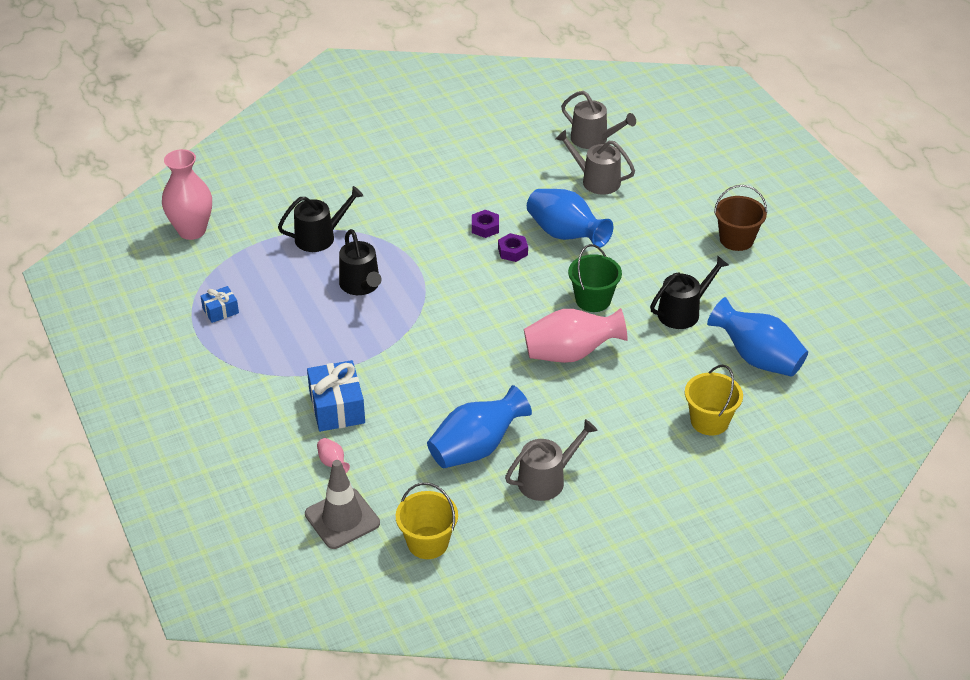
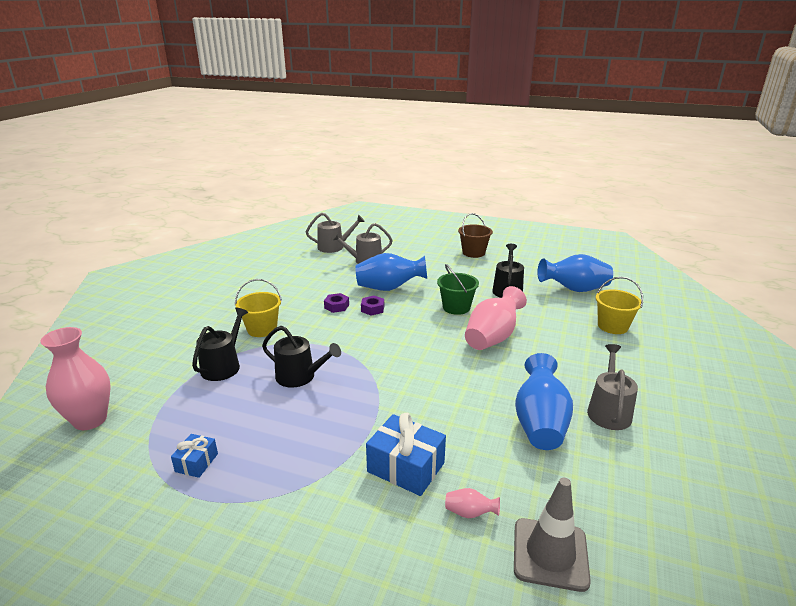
camera: 45 degrees left, 15 degrees down
yellow bucket [396,482,458,559] -> yellow bucket moved to [235,279,282,337]

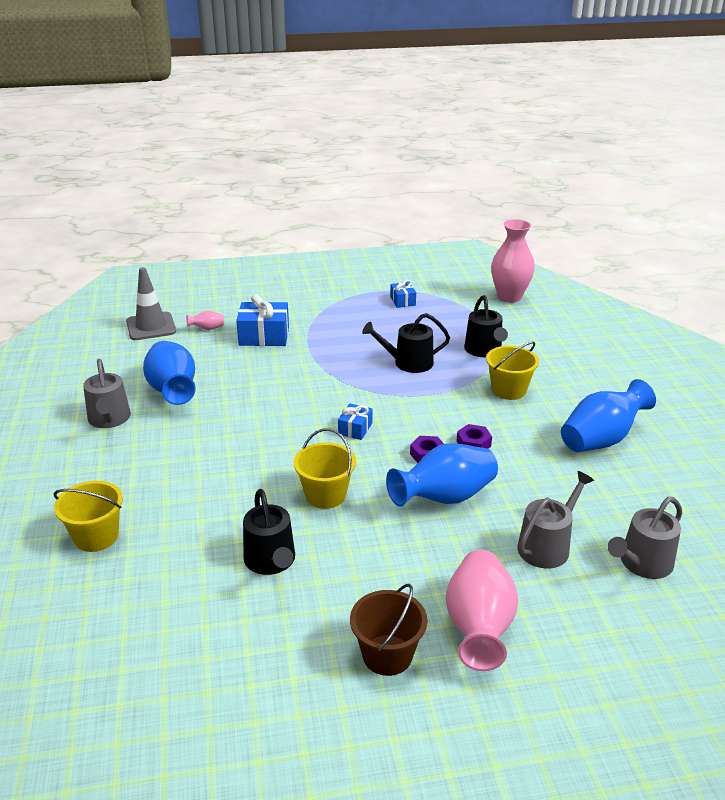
camera: 150 degrees right, 5 degrees up
green bucket [437,264,479,315] -> yellow bucket [294,429,356,509]
pink vase [465,286,527,350] -> pink vase moved to [446,550,518,671]
blue vase [537,254,613,292] -> blue vase moved to [561,379,656,452]
none -> blue gift [338,403,373,440]

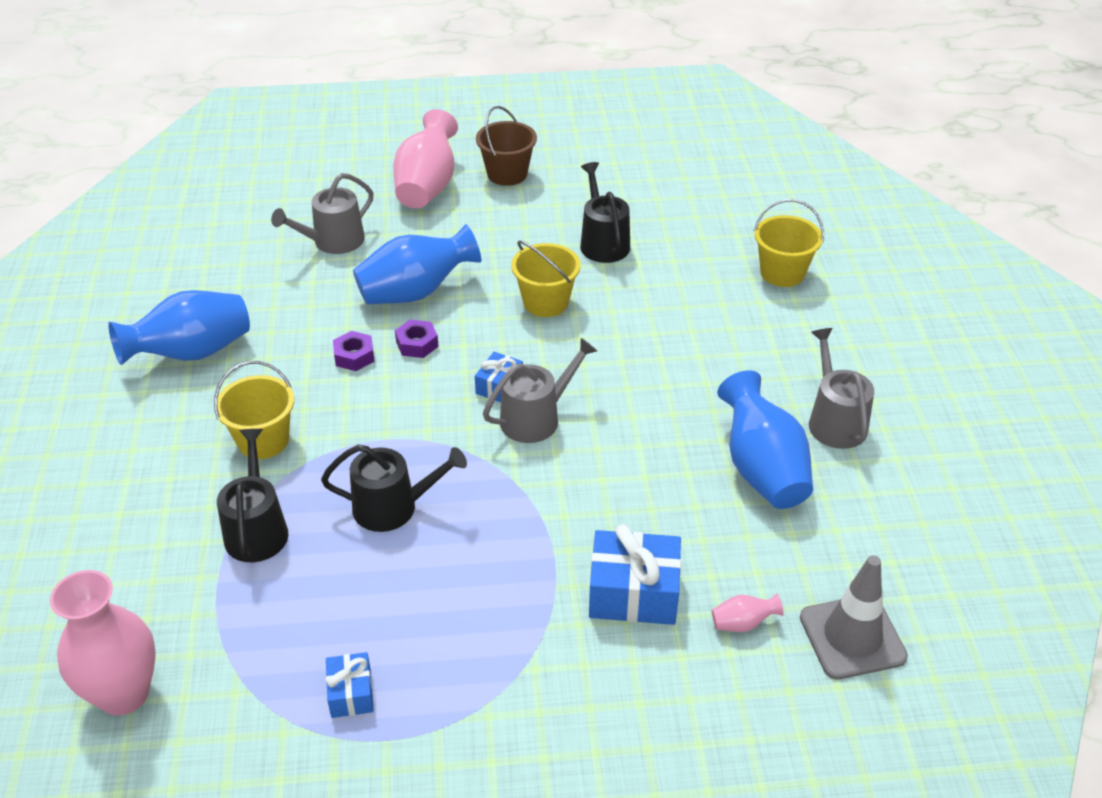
camera: 175 degrees left, 10 degrees up
grey watering can [608,497,682,579] -> grey watering can moved to [483,338,597,443]

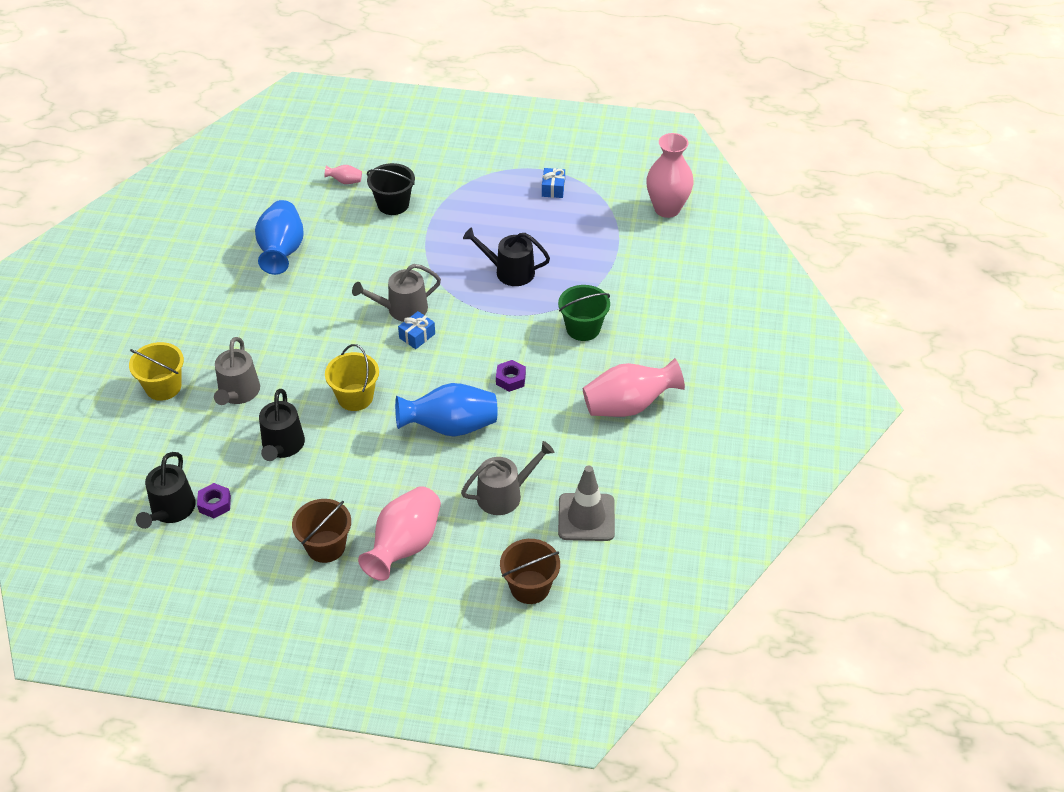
camera: 165 degrees left, 5 degrees up
blue vase [108,290,250,365] -> pink vase [583,358,685,417]
yellow bucket [214,361,294,459] -> green bucket [558,285,610,341]
black watering can [217,429,288,562] -> black watering can moved to [136,452,196,529]
purple nut [395,319,439,358] -> purple nut moved to [197,483,231,518]
blue gift [589,524,681,625] -> black bucket [367,163,415,215]
grey traffic cone [800,555,908,680] -> grey traffic cone moved to [558,466,615,541]
grey watering can [809,328,874,449] -> grey watering can moved to [214,337,260,405]
none -> brown bucket [500,539,560,604]

